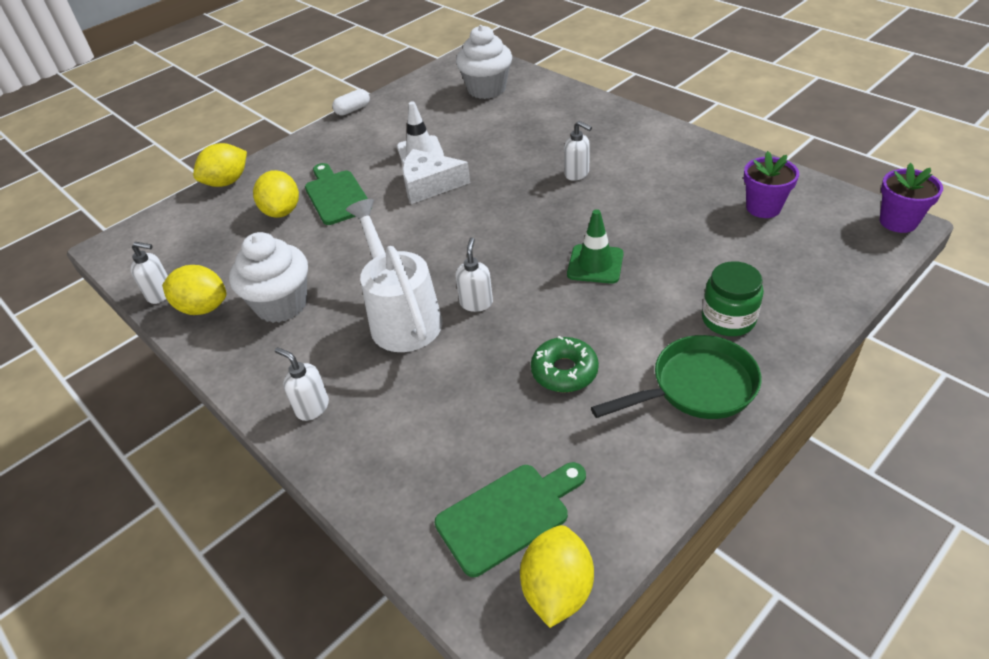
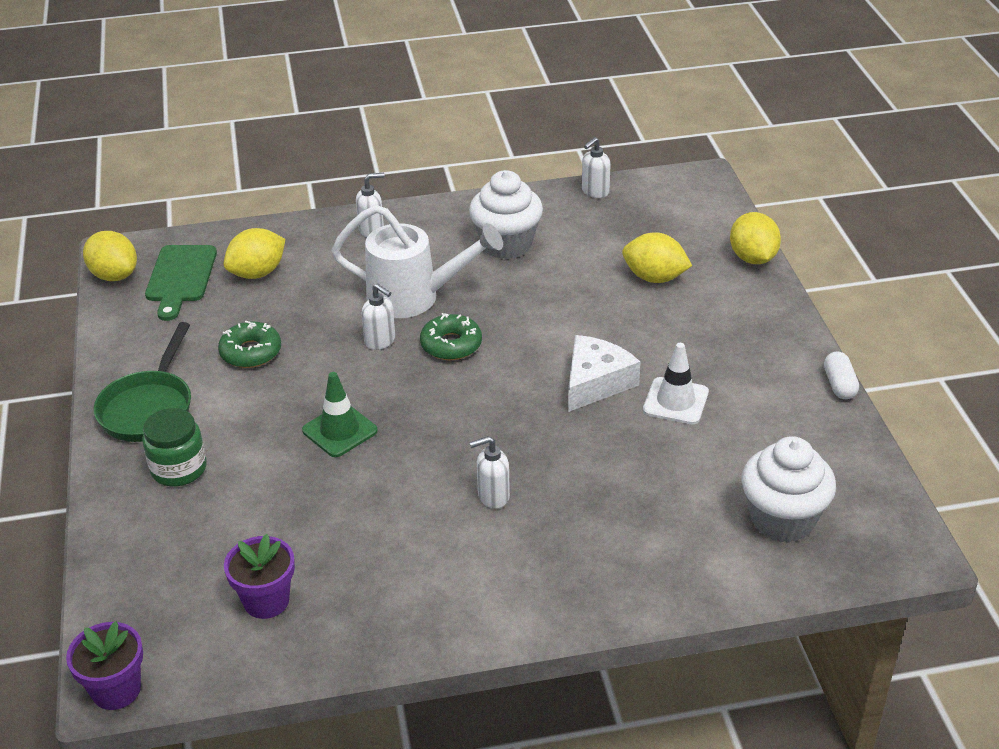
camera: 120 degrees right, 5 degrees down
yellow lemon [162,265,226,315] -> yellow lemon moved to [224,228,285,279]
green cutting board [305,163,372,225] -> none
none -> green donut [420,313,482,360]

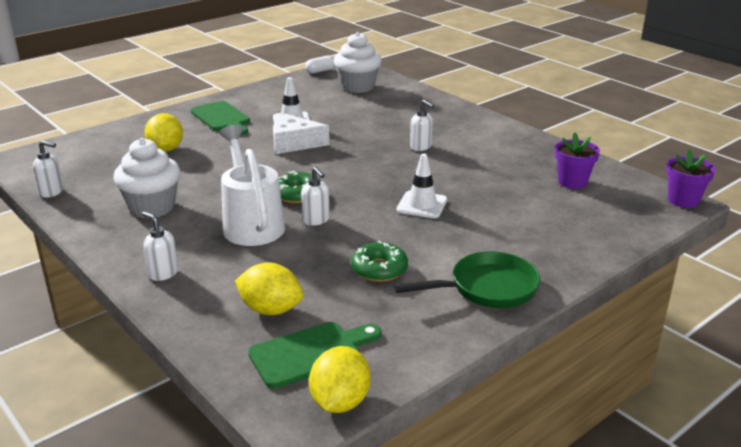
camera: 120 degrees left, 10 degrees down
green jar [143,408,207,486] -> none
green traffic cone [302,372,378,457] -> white traffic cone [397,154,447,218]
white soap dispenser [361,283,395,350] -> white soap dispenser turned 135 degrees clockwise [301,167,330,226]
yellow lemon [730,212,781,264] -> none
white capsule [824,352,859,399] -> white capsule moved to [305,56,335,73]
none -> green cutting board [191,101,250,135]

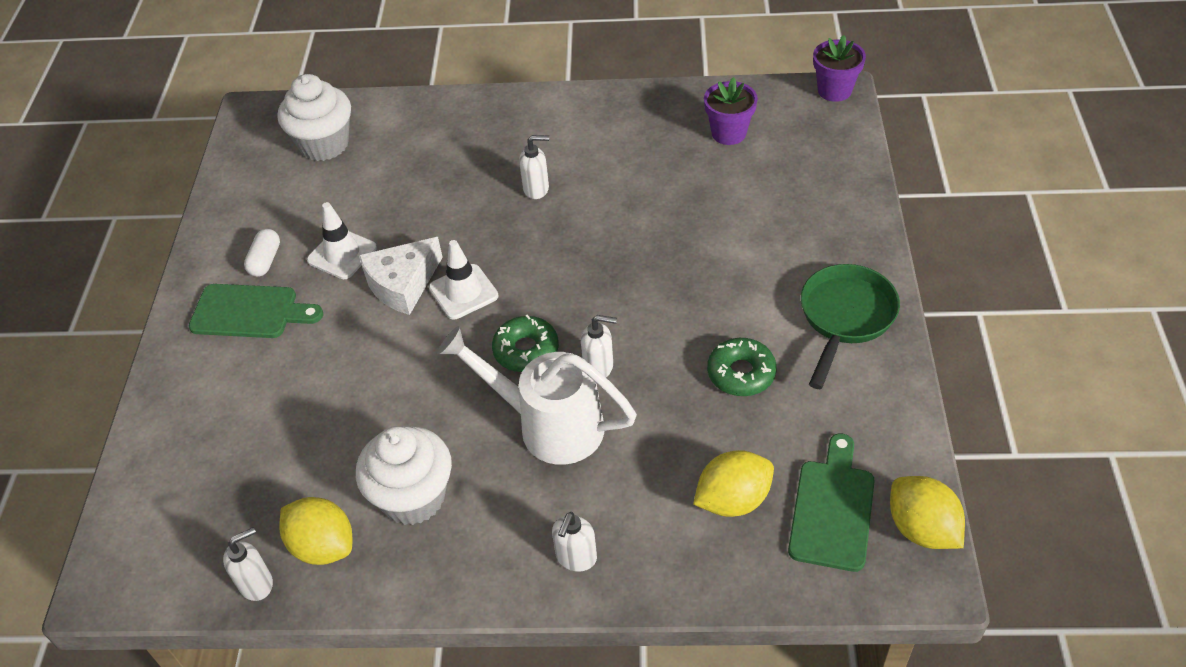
camera: 45 degrees left, 20 degrees up
white soap dispenser [142,211,178,281] -> white soap dispenser turned 60 degrees counterclockwise [552,512,597,572]
yellow lemon [144,113,183,152] -> yellow lemon moved to [279,497,352,565]
white capsule [305,56,335,73] -> white capsule moved to [244,229,280,277]
white traffic cone [397,154,447,218] -> white traffic cone moved to [429,240,499,319]

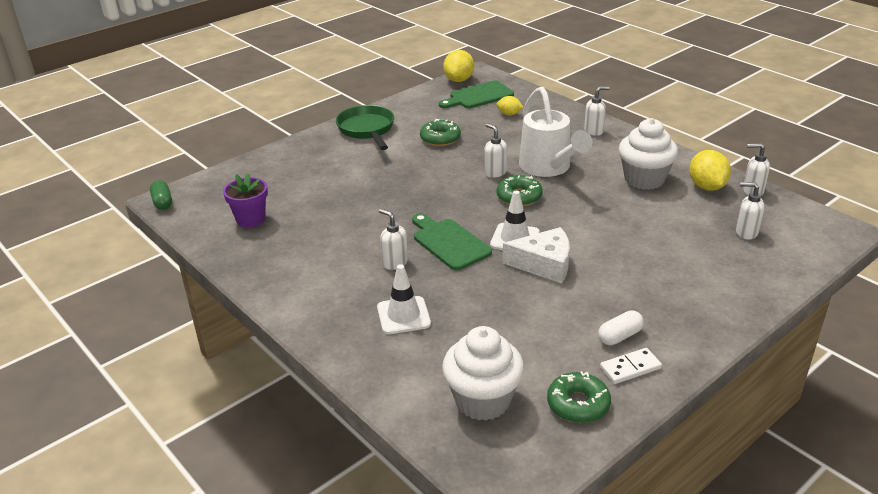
camera: 135 degrees left, 15 degrees down
green cutting board [189,284,323,338] -> green cutting board moved to [412,213,492,270]
white traffic cone [307,202,377,279] -> white traffic cone moved to [377,264,431,334]
yellow lemon [693,450,774,517] -> yellow lemon [497,96,524,115], size x0.58
green pan [801,264,900,389] -> green pan turned 90 degrees clockwise [336,105,394,150]
purple flower pot [813,35,866,102] -> green capsule [150,180,172,210]
none -> green donut [547,371,611,423]
none -> white domino [600,348,662,384]
none -> white soap dispenser [736,182,765,240]

